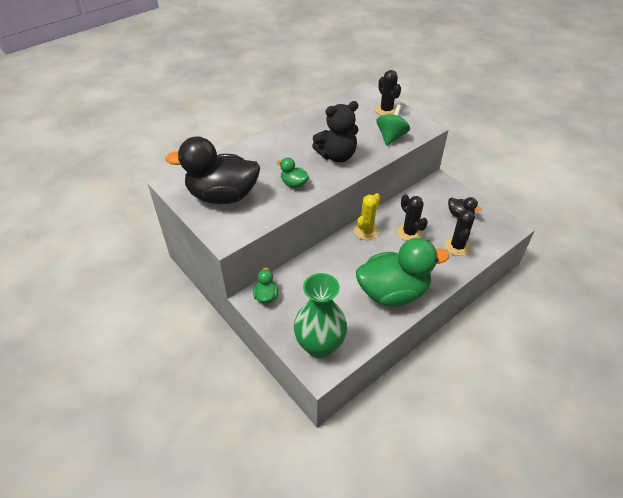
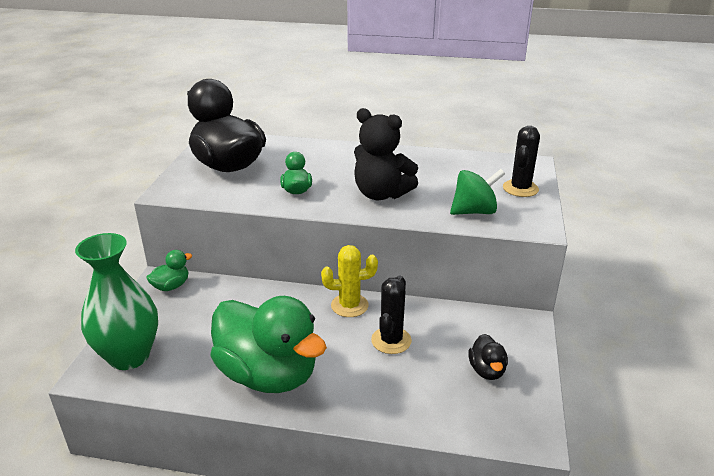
camera: 50 degrees right, 15 degrees down
black cactus [445,210,475,256] -> none

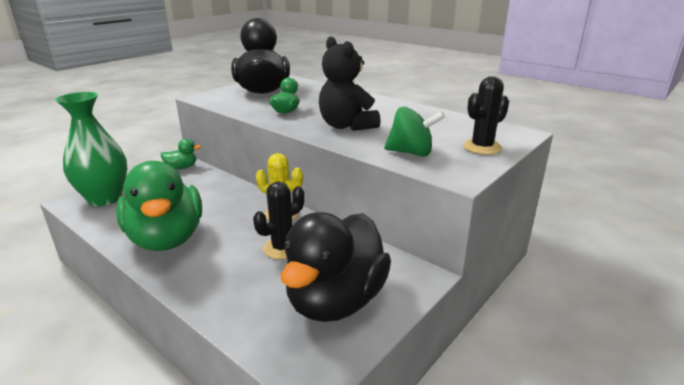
camera: 30 degrees right, 5 degrees down
black duck [468,334,508,380] -> black duck [281,212,391,322], size x2.35

